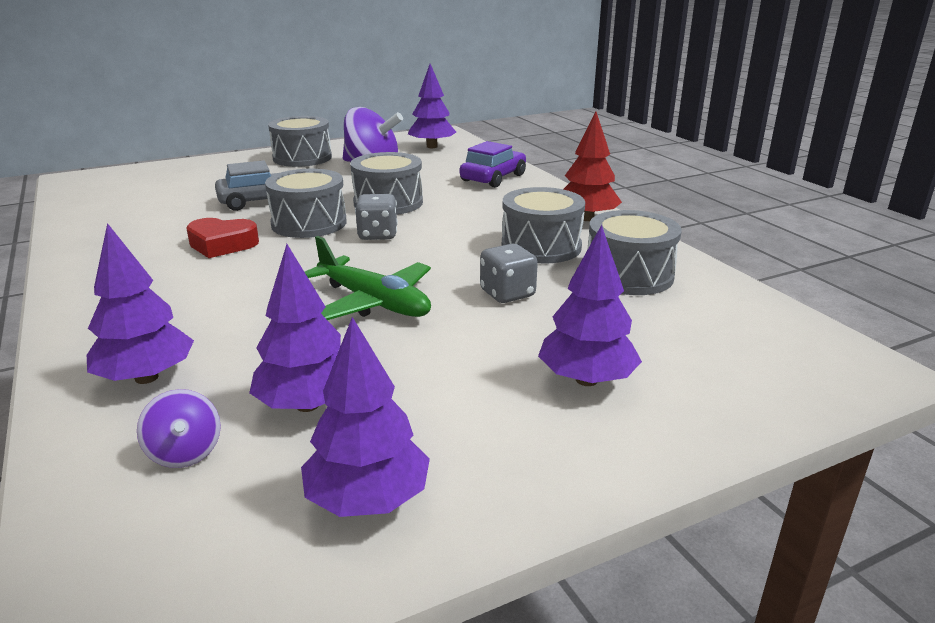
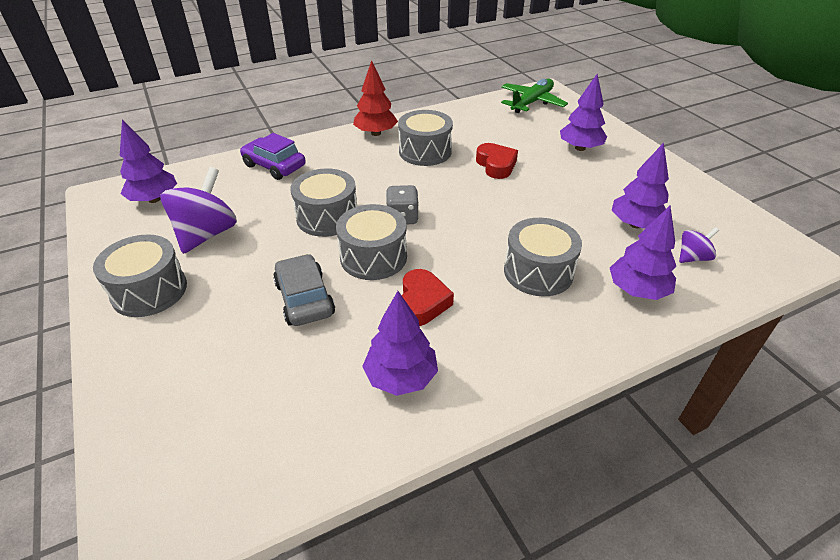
camera: 90 degrees left, 15 degrees up
purple tree [301,317,430,517] -> purple tree moved to [362,291,438,396]
green plane [305,236,431,320] -> green plane moved to [501,79,568,113]
grey dice [480,244,538,303] -> red heart [476,143,518,179]
grey drum [588,210,682,295] -> grey drum moved to [504,218,582,296]

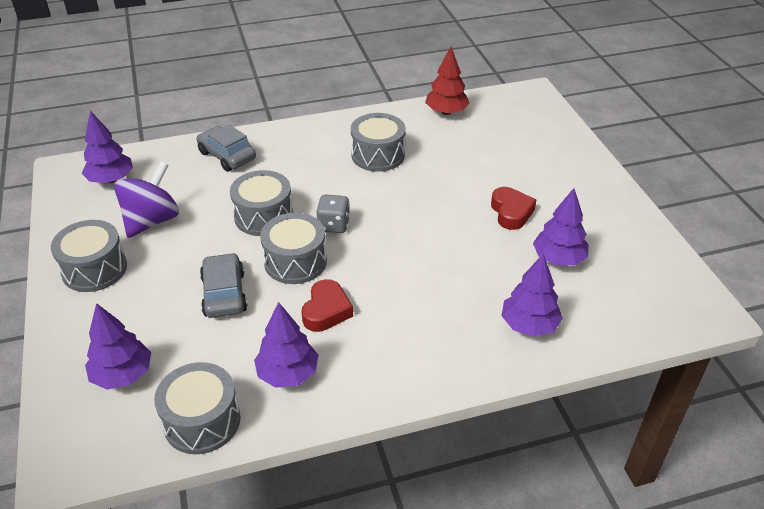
camera: 10 degrees right, 0 degrees up
purple car [240,133,306,180] -> grey car [197,124,256,172]
red tree [353,60,398,136] -> red tree moved to [425,47,470,115]
red heart [476,143,518,179] -> red heart moved to [491,187,536,230]
green plane [501,79,568,113] -> none
grey drum [504,218,582,296] -> grey drum moved to [154,362,241,454]
purple tree [560,74,607,151] -> purple tree moved to [85,303,151,390]
purple spinning top [679,227,719,263] -> none

